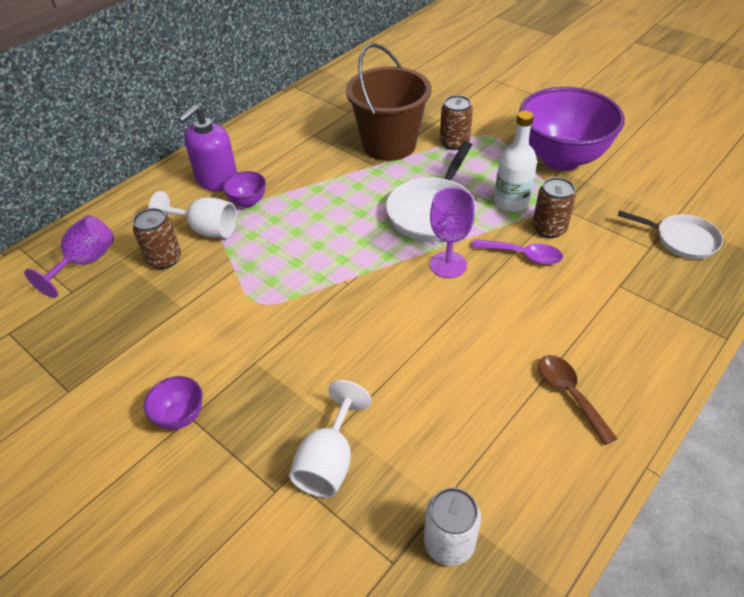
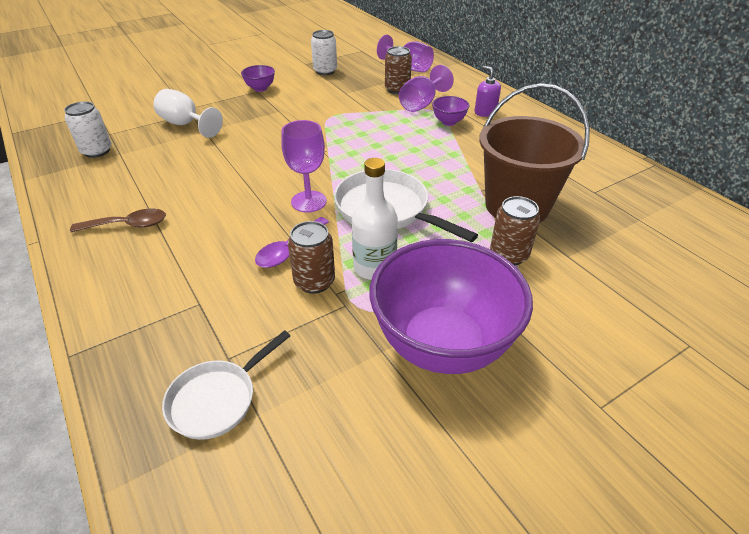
camera: 105 degrees right, 5 degrees down
white goblet [148,191,237,238] -> purple goblet [399,65,454,112]
purple soap dispenser [178,105,237,191] -> purple soap dispenser [475,66,501,117], size x0.60
none -> white can [311,30,337,75]

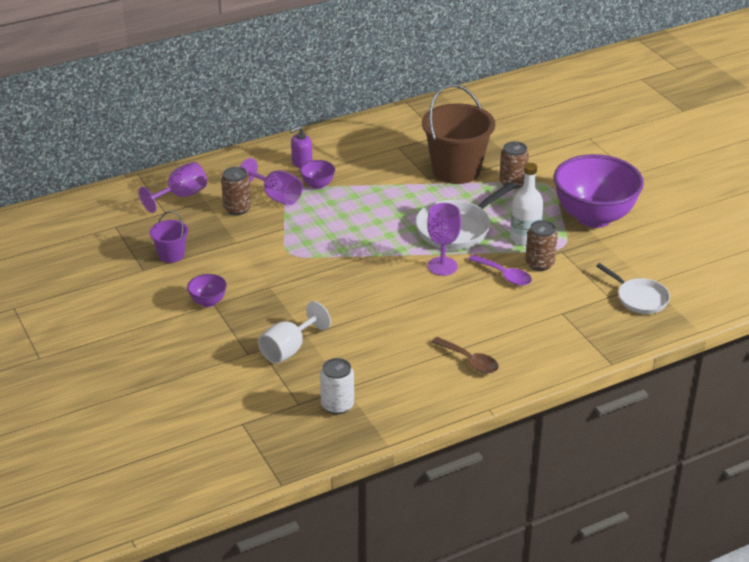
camera: 85 degrees left, 5 degrees down
brown spoon [70,208,166,232] -> brown spoon turned 135 degrees clockwise [431,337,499,373]
white can [311,30,337,75] -> purple bucket [149,211,189,263]

